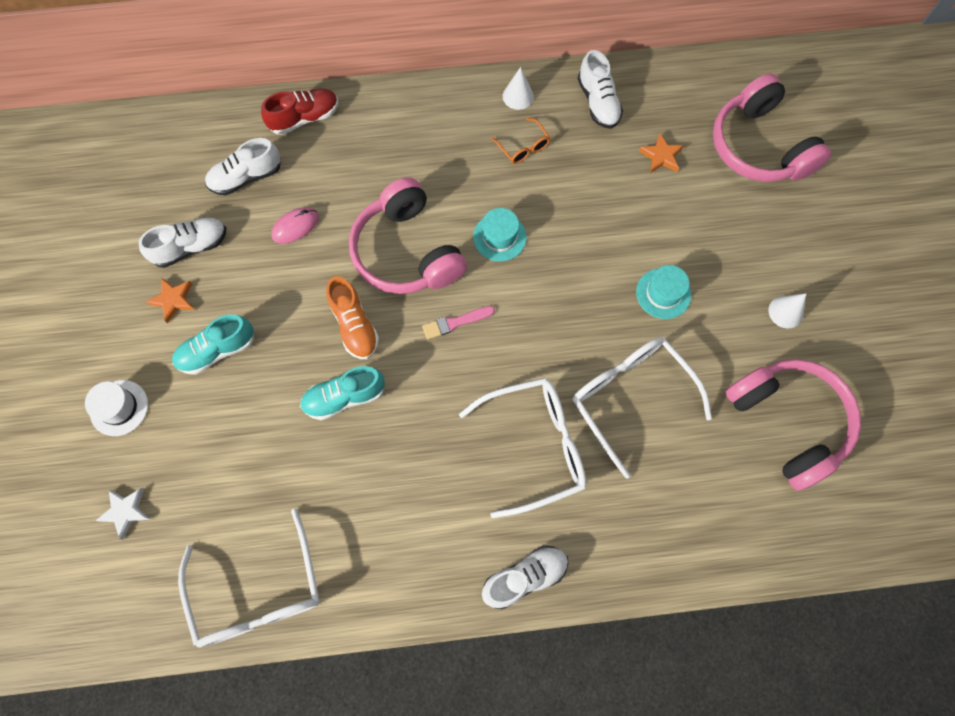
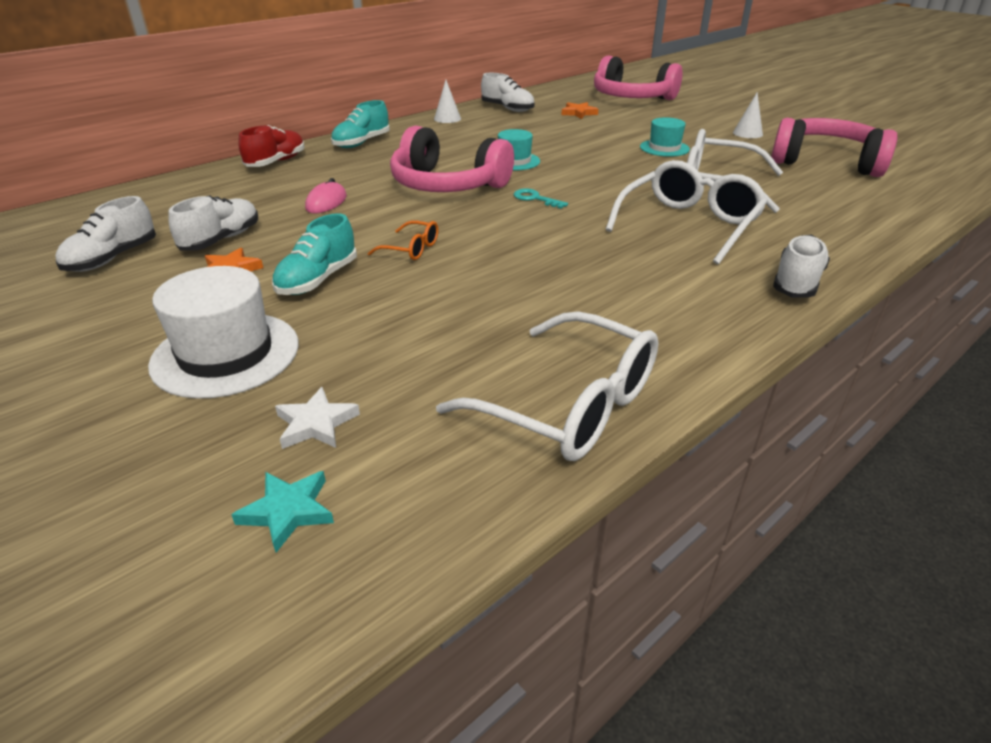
camera: 35 degrees left, 35 degrees down
white hat [85,380,148,436] -> white hat [148,266,299,399], size x1.67
white shoe [205,138,281,195] -> white shoe moved to [55,196,156,272]
turquoise shoe [300,366,385,420] -> turquoise shoe moved to [331,100,390,148]
orange shoe [326,276,379,359] -> none
pink brush [422,306,495,340] -> turquoise key [514,188,568,209]
orange glasses [491,118,550,164] -> orange glasses moved to [368,221,439,260]
none -> turquoise star [231,471,334,553]

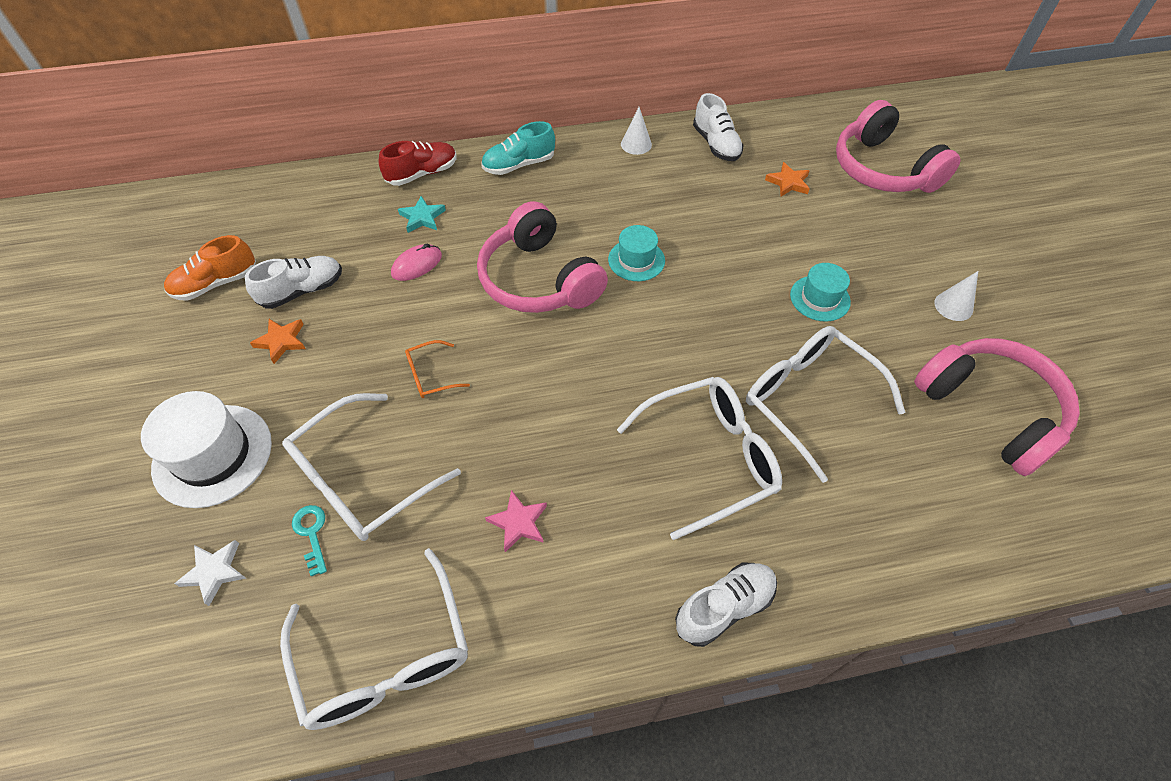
camera: 30 degrees right, 20 degrees up
white shoe [55,196,156,272] -> orange shoe [164,235,256,301]
turquoise star [231,471,334,553] -> turquoise star moved to [398,196,446,233]
turquoise shoe [272,213,357,295] -> none
orange glasses [368,221,439,260] -> orange glasses turned 105 degrees clockwise [405,340,470,398]
turquoise key [514,188,568,209] -> turquoise key moved to [292,505,327,577]
none -> white glasses [282,393,461,541]
none -> pink star [485,490,547,552]

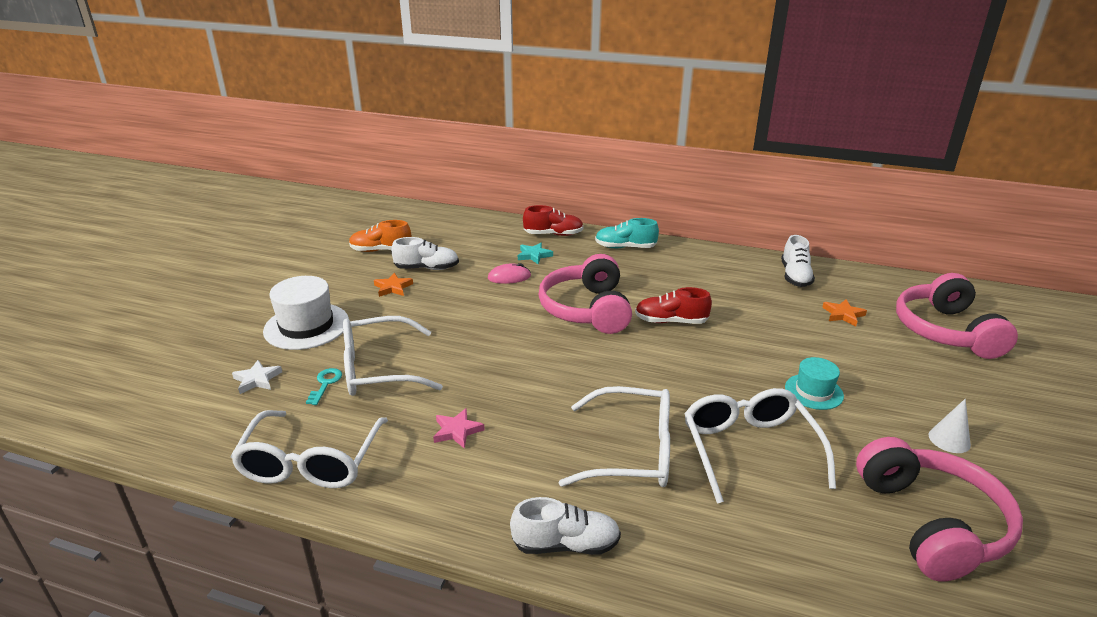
camera: 30 degrees right, 25 degrees down
orange glasses [405,340,470,398] -> none
turquoise hat [608,225,665,281] -> red shoe [635,287,712,324]
white cone [621,107,652,155] -> none

